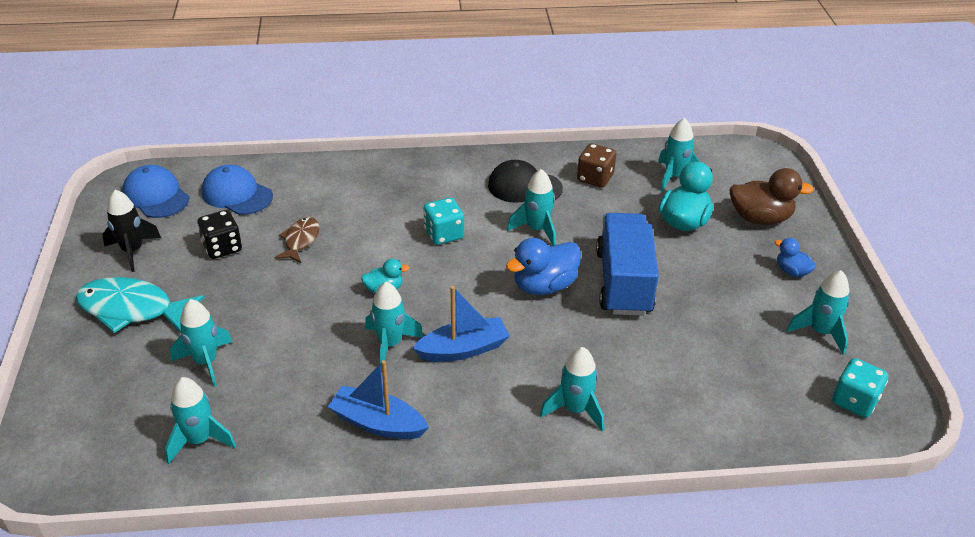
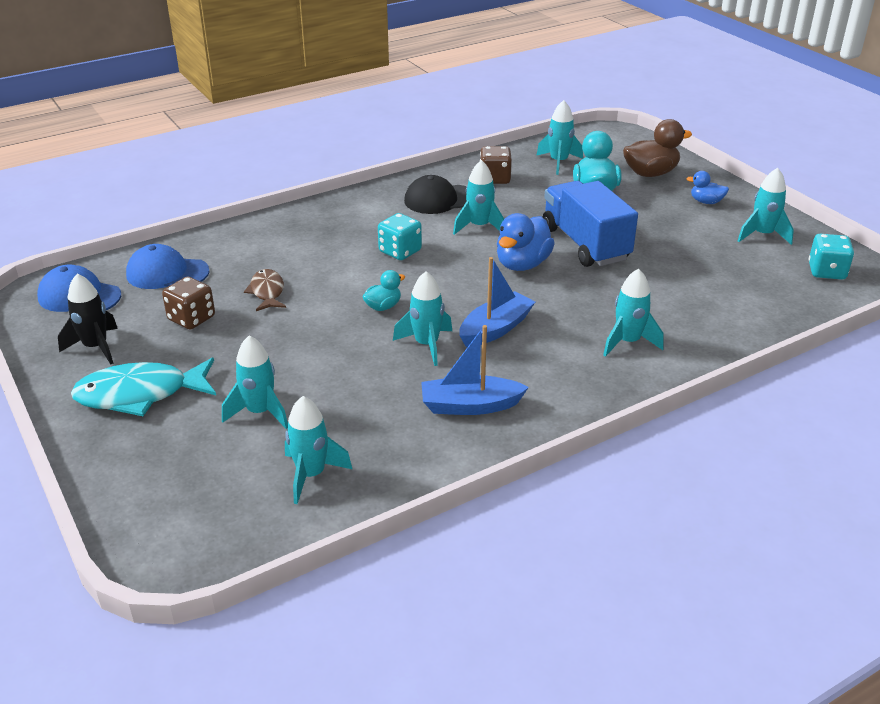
camera: 25 degrees left, 5 degrees down
black dice [197,210,242,259] -> brown dice [162,277,215,330]

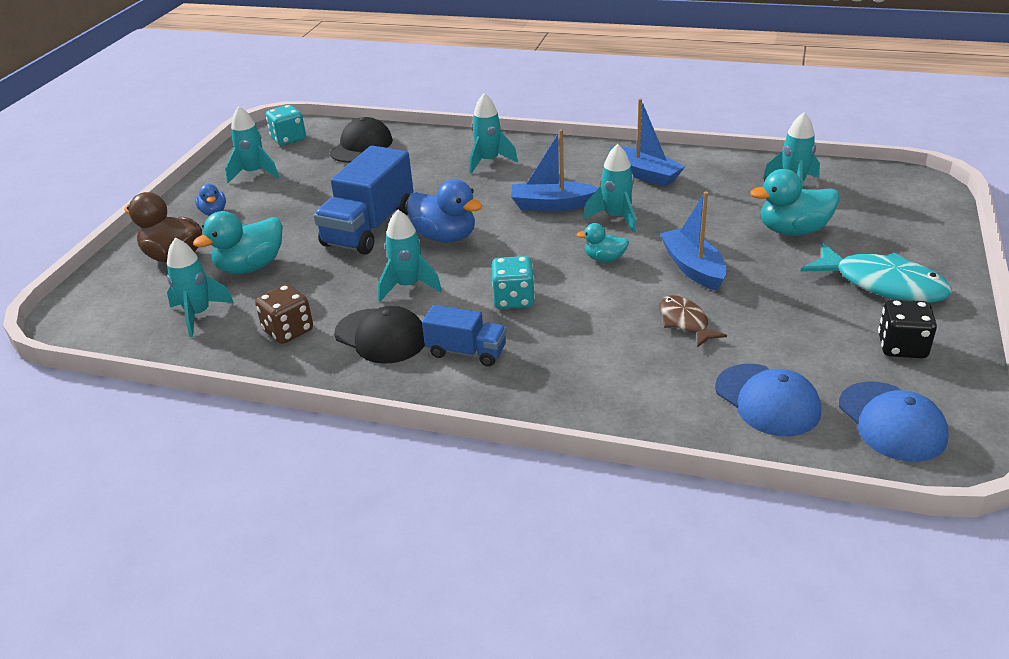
camera: 130 degrees left, 0 degrees up
black rocket [58,274,118,364] -> black dice [878,299,937,358]
brown dice [162,277,215,330] -> none
turquoise rocket [222,335,288,429] -> turquoise duck [750,169,840,236]
brown fish [244,269,286,311] -> brown fish turned 120 degrees clockwise [659,295,727,348]
blue duck [497,213,555,271] -> blue duck turned 45 degrees clockwise [407,179,483,243]
none -> black cap [330,117,393,163]
none -> blue truck [422,305,507,367]
none -> blue boat [660,192,727,291]

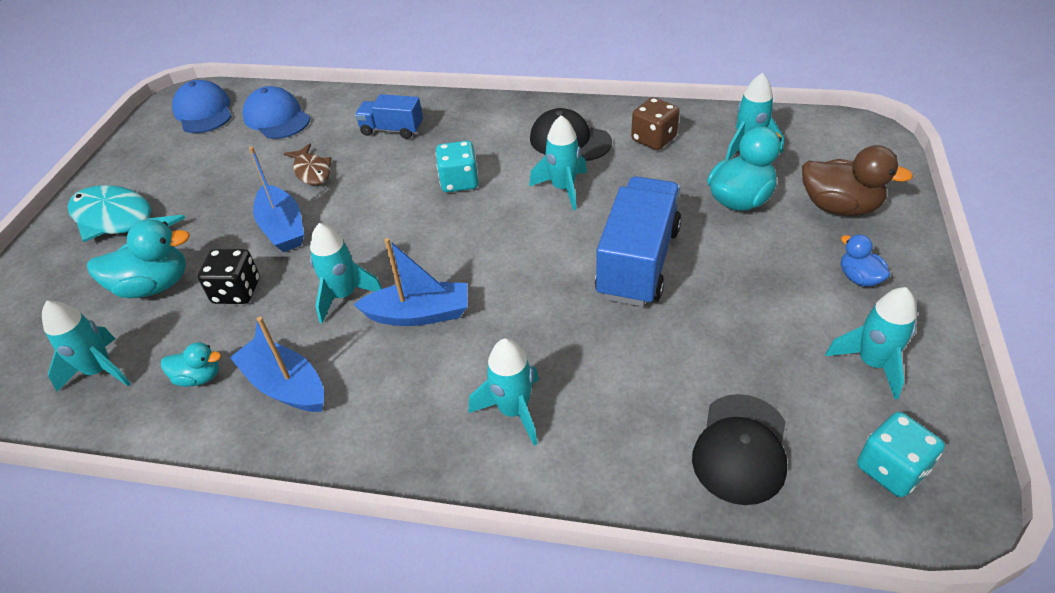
camera: 175 degrees right, 10 degrees up
blue duck [407,179,483,243] -> none
blue truck [422,305,507,367] -> blue truck moved to [355,94,423,139]
turquoise duck [576,223,629,262] -> turquoise duck moved to [161,342,221,387]
black dice [878,299,937,358] -> black dice moved to [198,249,260,304]

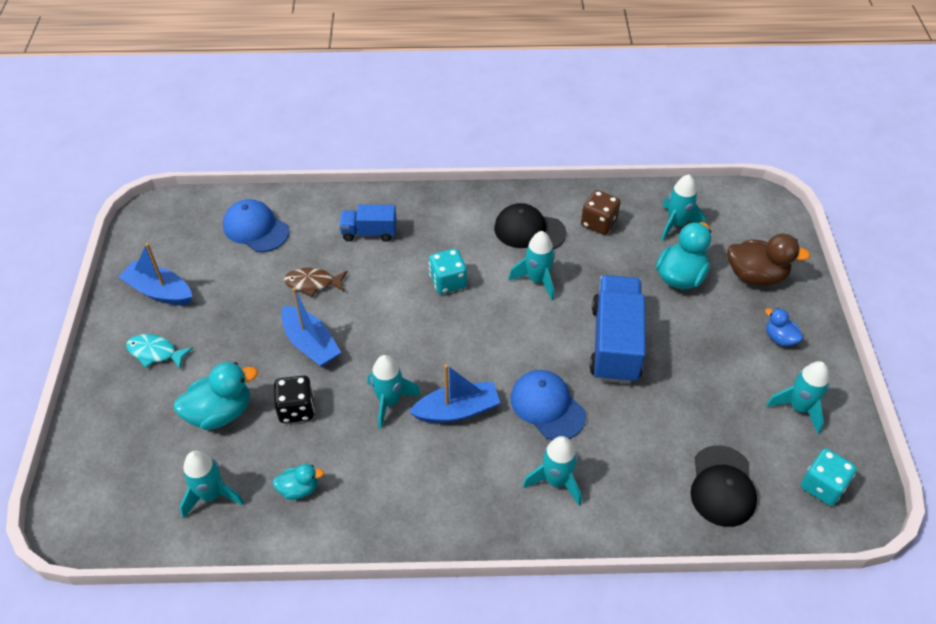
camera: 15 degrees left, 5 degrees up
turquoise fish [68,185,185,242] -> turquoise fish [126,334,193,369], size x0.58
blue cap [172,80,232,133] -> blue cap moved to [510,370,586,440]
blue boat [230,317,324,412] -> blue boat moved to [118,243,192,305]
brown fish [284,144,332,185] -> brown fish turned 135 degrees clockwise [284,268,348,297]

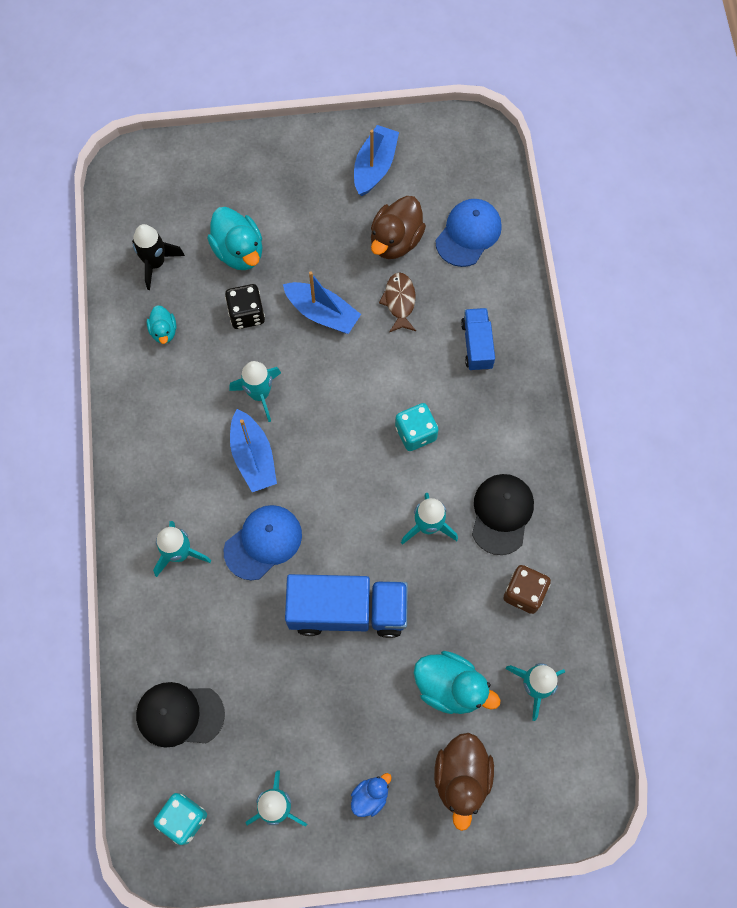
camera: 85 degrees right, 20 degrees up
turquoise fish [126,334,193,369] -> none
turquoise rocket [180,451,244,518] -> black rocket [132,224,185,290]
blue boat [281,287,341,367] -> blue boat turned 105 degrees counterclockwise [283,271,361,334]
none -> brown duck [371,196,426,259]

